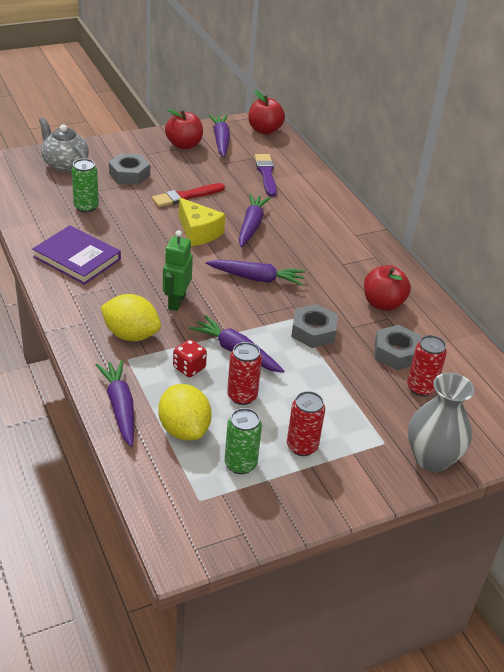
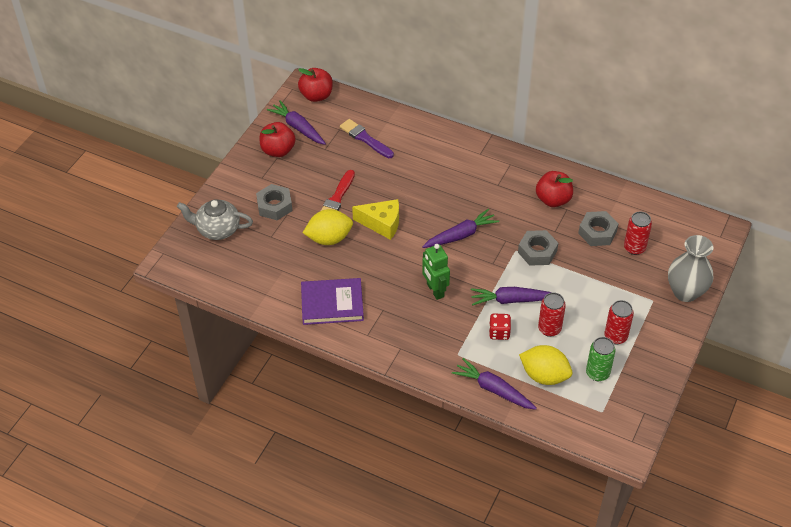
camera: 35 degrees left, 10 degrees up
green can [71,159,99,213] -> none
yellow lemon [101,294,161,341] -> yellow lemon moved to [303,209,353,245]
purple carrot [239,194,271,247] -> none

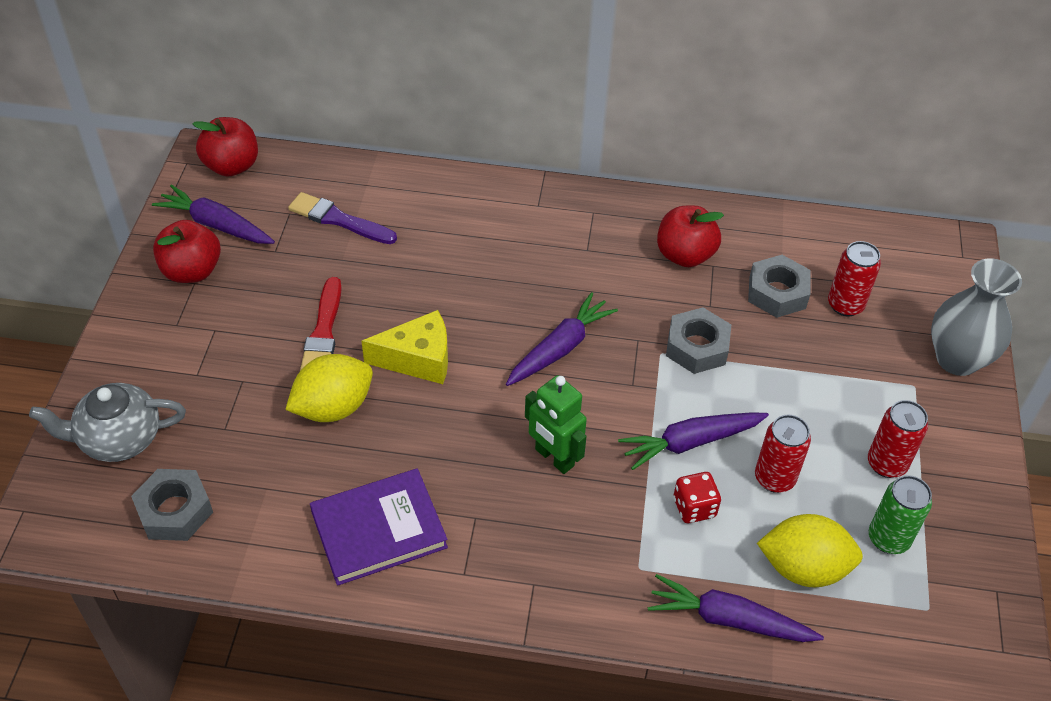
camera: 20 degrees left, 0 degrees up
grey nut [256,184,292,220] -> grey nut moved to [131,469,213,541]

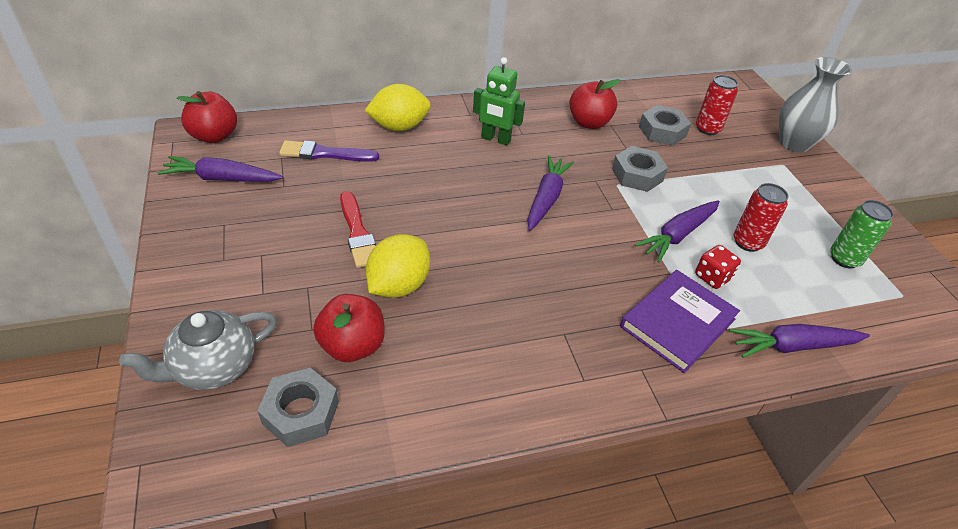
camera: 25 degrees left, 5 degrees down
red apple [153,220,221,283] -> red apple moved to [313,294,385,362]
purple book [310,468,448,586] -> purple book moved to [620,270,740,373]
yellow cheese [361,310,448,384] -> none
green robot [525,375,587,474] -> green robot moved to [473,57,525,146]
yellow lemon [757,514,863,587] -> yellow lemon moved to [364,84,431,131]
red can [868,400,928,478] -> none

